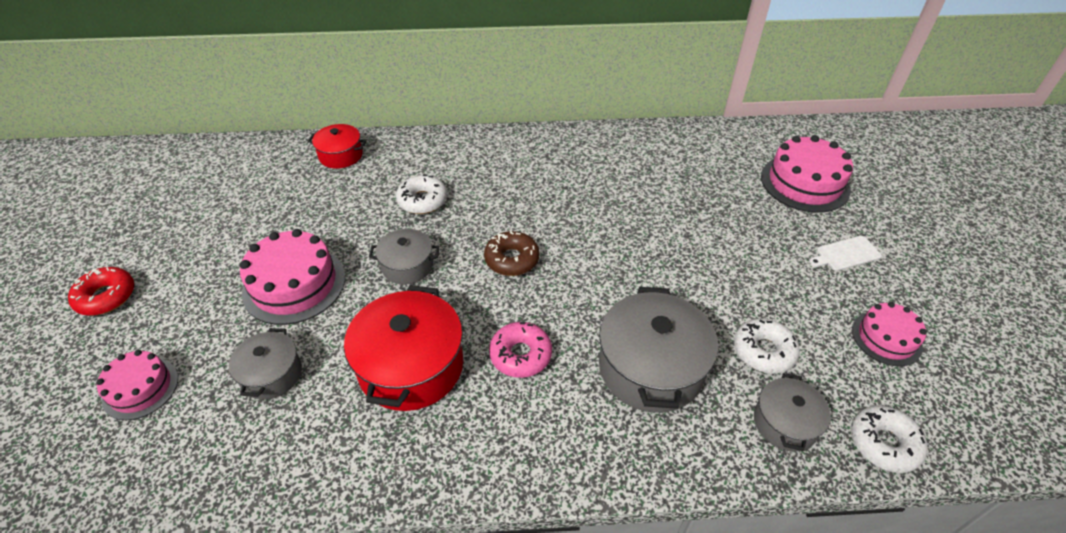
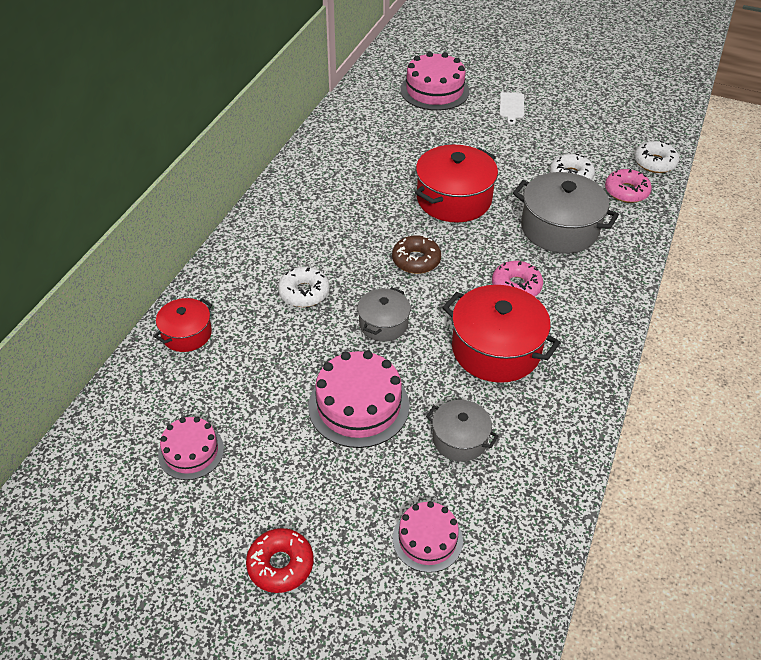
camera: 65 degrees left, 0 degrees up
grey pot [754,373,831,452] -> pink donut [605,169,652,203]
pink cake [852,302,927,366] -> pink cake moved to [158,417,224,480]
none -> red pot [415,145,498,222]

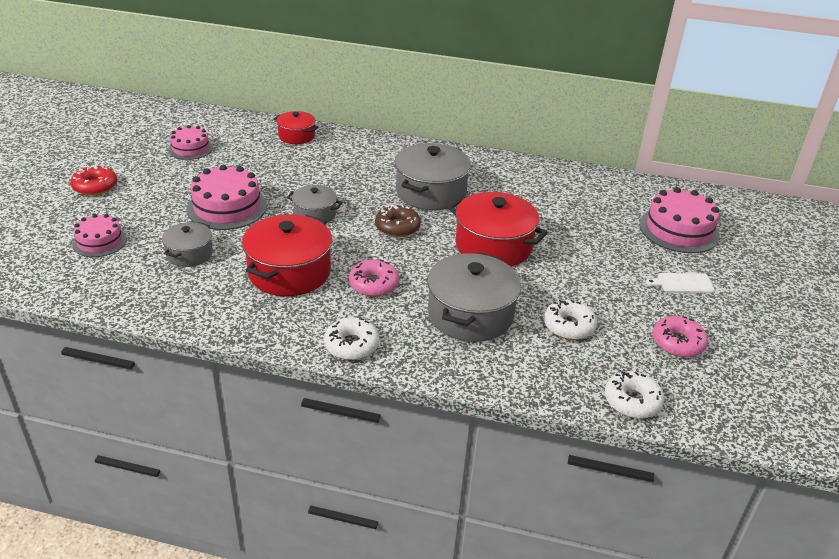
camera: 80 degrees right, 10 degrees down
white donut [278,267,330,307] -> white donut moved to [324,318,379,360]
pink donut [605,169,652,203] -> pink donut moved to [652,316,708,357]
none -> grey pot [395,143,471,210]

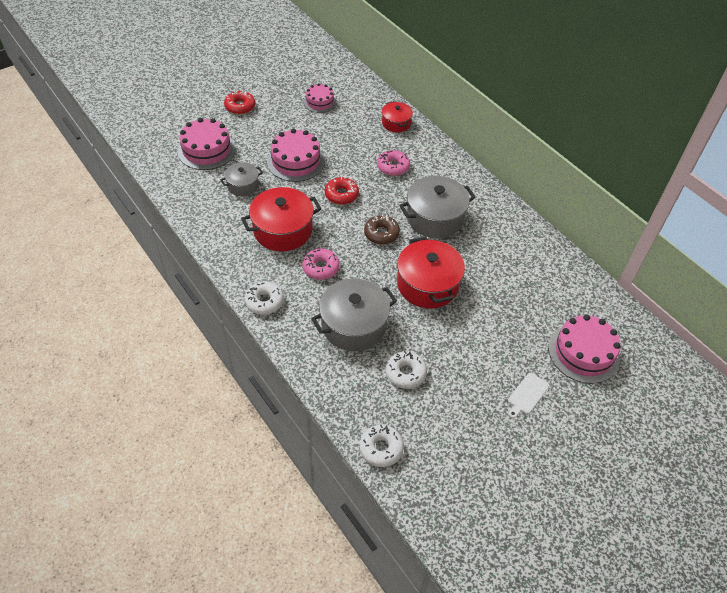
camera: 40 degrees right, 15 degrees up
pink cake [72,214,127,257] -> pink cake [178,118,236,170], size x1.63
grey pot [287,185,343,223] -> red donut [325,177,359,205]
white cutting board [646,273,715,293] -> white cutting board turned 90 degrees counterclockwise [508,373,549,419]
pink donut [652,316,708,357] -> pink donut moved to [377,150,410,176]

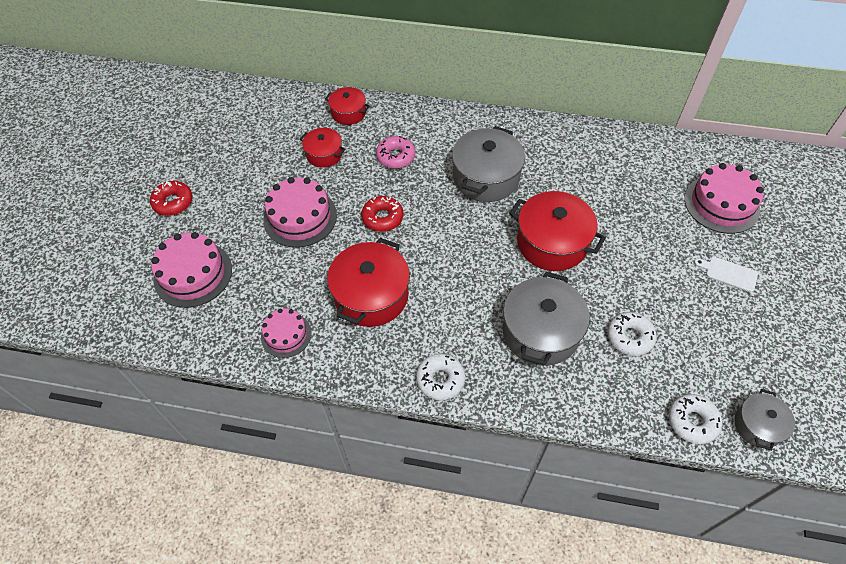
camera: 40 degrees left, 5 degrees up
grey pot [220,162,263,196] -> grey pot moved to [735,389,795,451]
pink donut [302,249,340,280] -> none
pink cake [304,83,336,113] -> pink cake moved to [261,309,312,358]
brown donut [364,214,400,245] -> none
white cutting board [508,373,549,419] -> white cutting board turned 120 degrees clockwise [694,257,758,292]
none -> red pot [300,128,346,168]

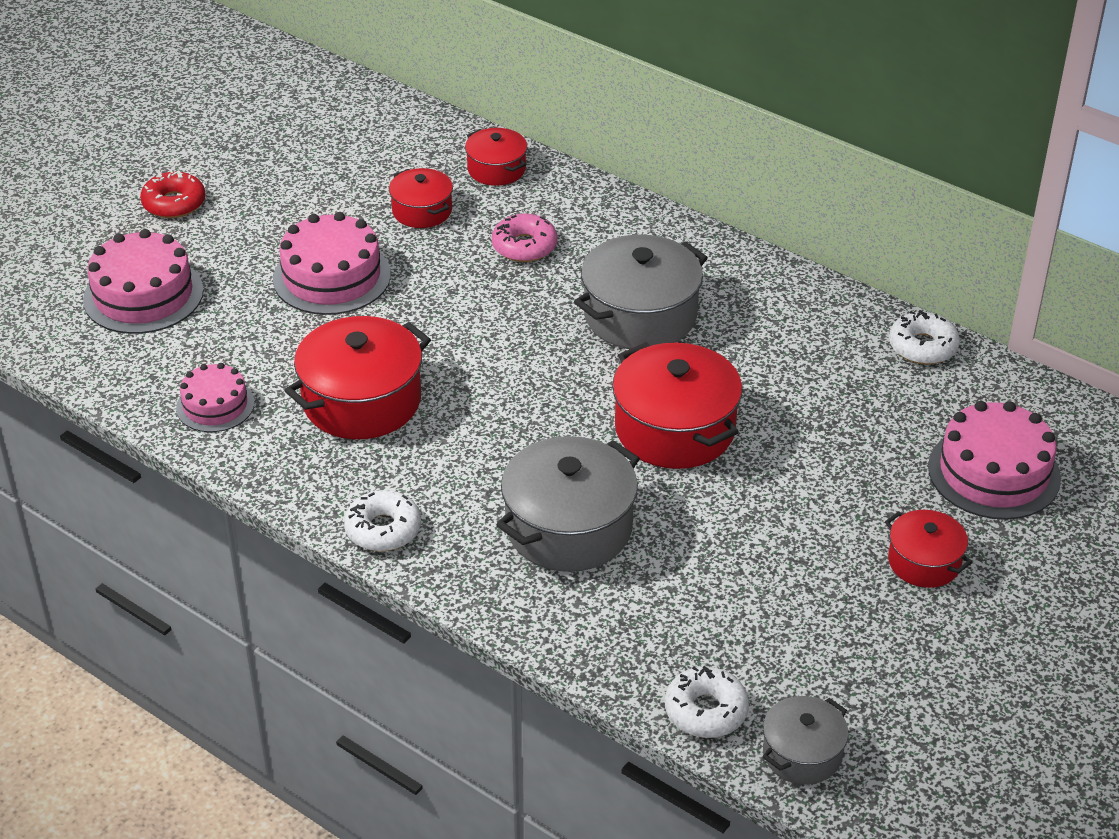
camera: 25 degrees right, 15 degrees down
red donut [361,196,403,232] -> none
white donut [608,312,657,356] -> white donut moved to [889,310,960,365]
white cutting board [694,257,758,292] -> red pot [885,510,972,588]

